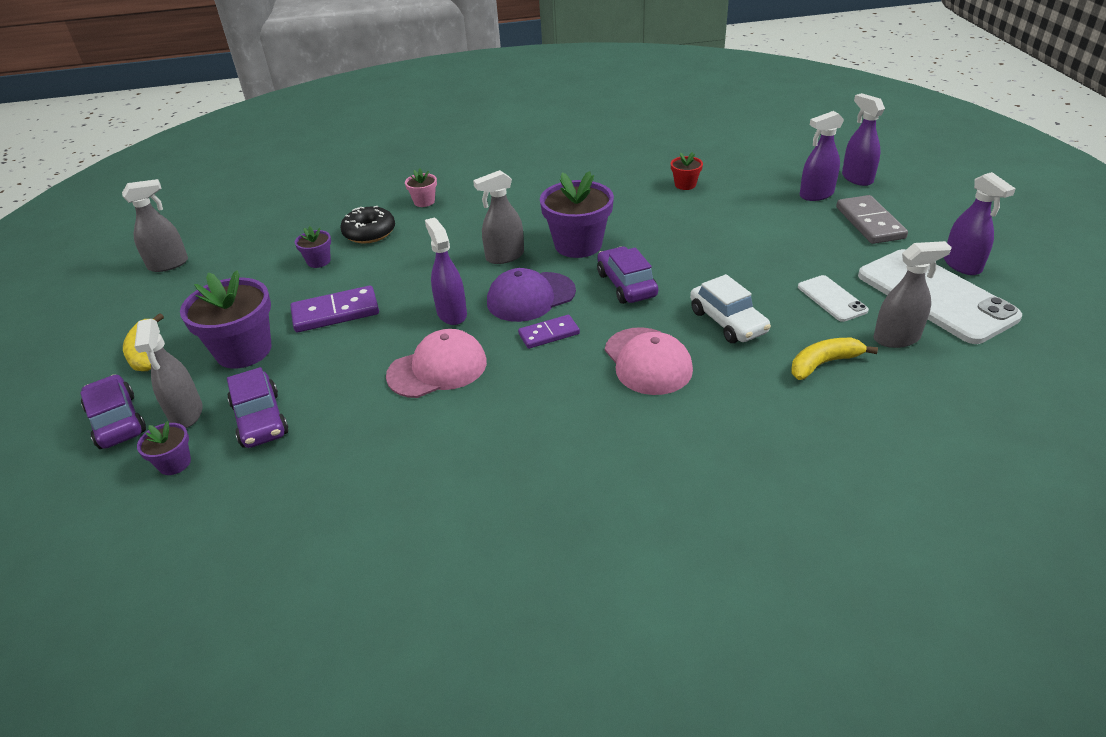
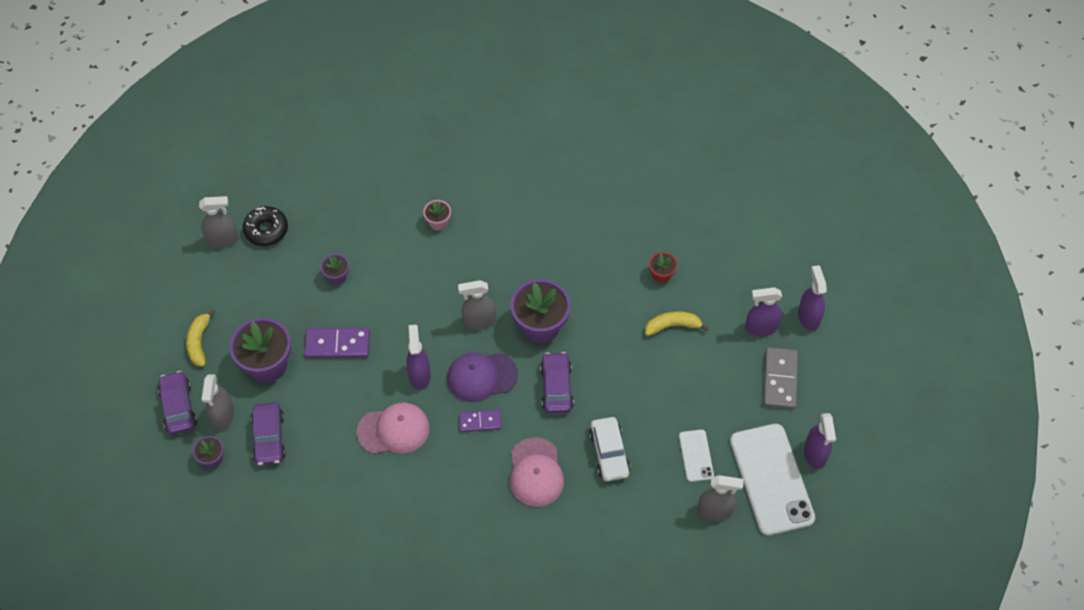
camera: 15 degrees right, 20 degrees up
black donut [340,206,395,243] -> black donut moved to [243,206,288,246]
yellow banana [791,338,878,380] -> yellow banana moved to [645,311,709,336]

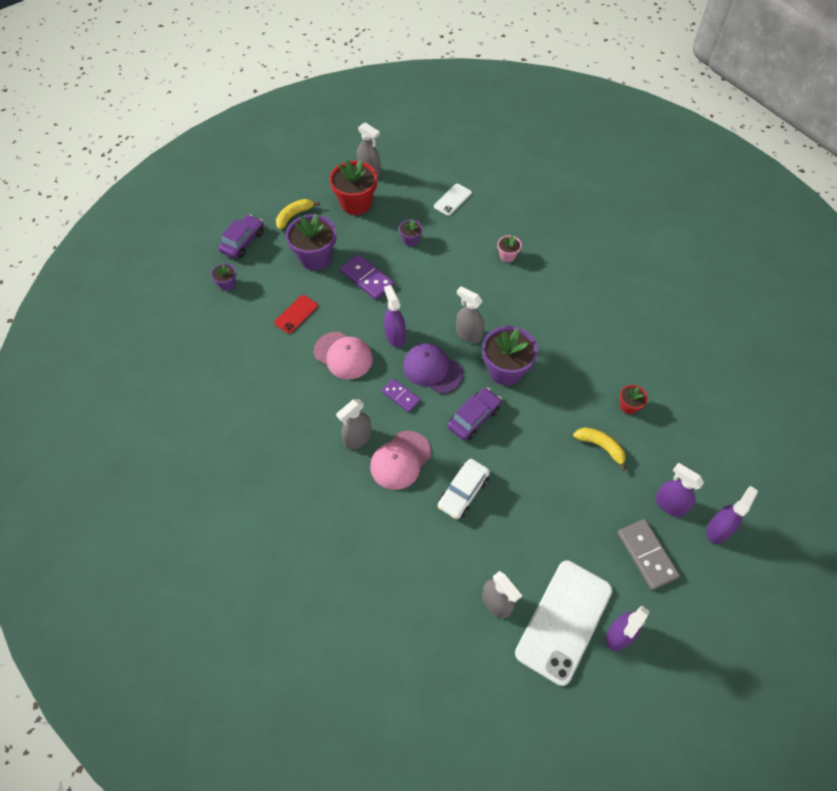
camera: 45 degrees right, 0 degrees up
grey spray bottle [201,374,234,431] -> grey spray bottle moved to [336,399,371,449]
black donut [243,206,288,246] -> none
purple car [251,402,286,466] -> none
purple spray bottle [406,325,431,390] -> purple spray bottle turned 60 degrees counterclockwise [384,285,406,347]
white phone [679,430,714,482] -> white phone moved to [434,184,472,216]
grey domino [763,347,798,409] -> grey domino turned 75 degrees counterclockwise [617,519,680,590]
none -> red phone [274,295,318,334]
none -> red flower pot [329,160,377,215]

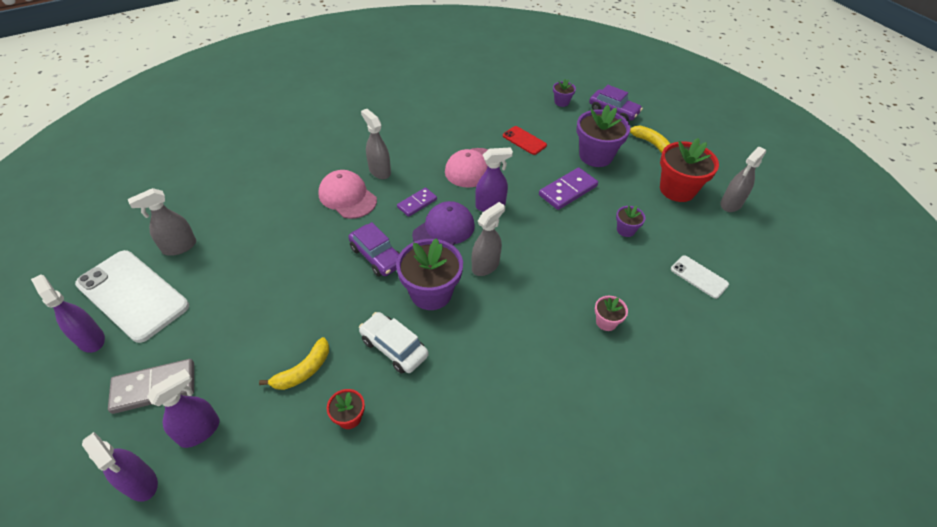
camera: 95 degrees right, 10 degrees down
white car [438,459,490,519] -> white car moved to [359,312,429,374]

